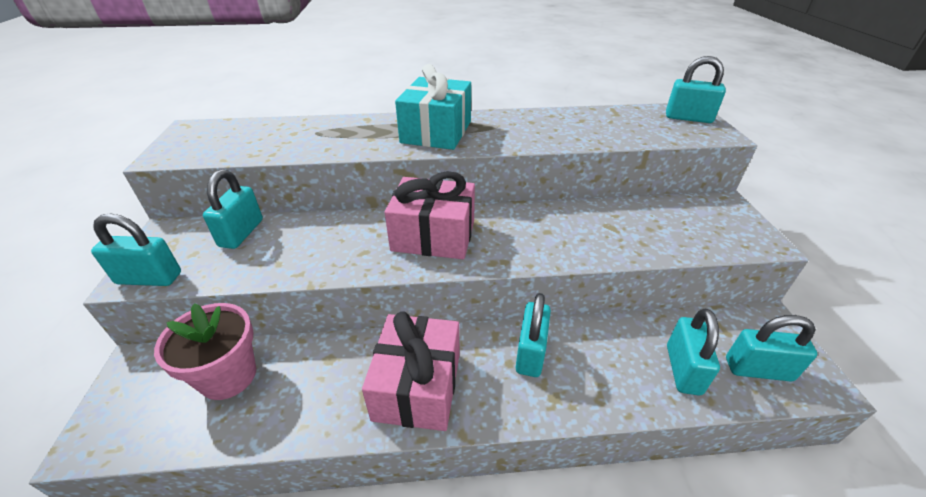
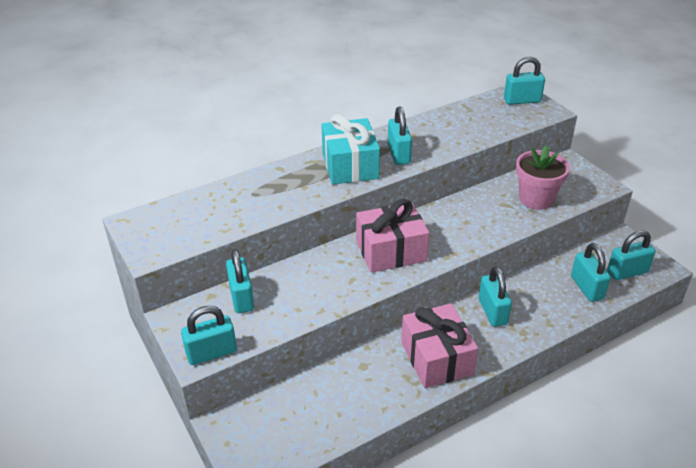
camera: 25 degrees left, 0 degrees up
pink flower pot [154,303,256,400] -> pink flower pot moved to [516,145,570,210]
none -> turquoise padlock [388,106,412,165]

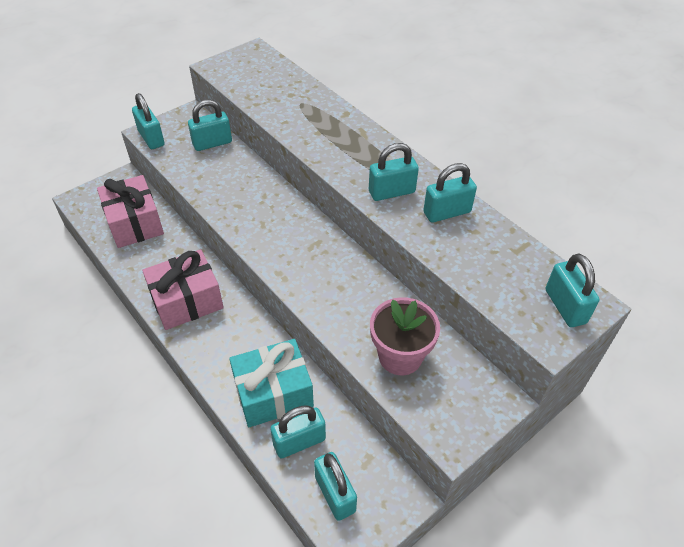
camera: 80 degrees right, 10 degrees up
turquoise gift [321,114,380,185] -> turquoise gift moved to [229,339,314,427]
pink gift [356,199,429,273] -> pink gift moved to [97,175,164,248]
turquoise padlock [479,266,512,327] -> turquoise padlock moved to [423,163,477,223]

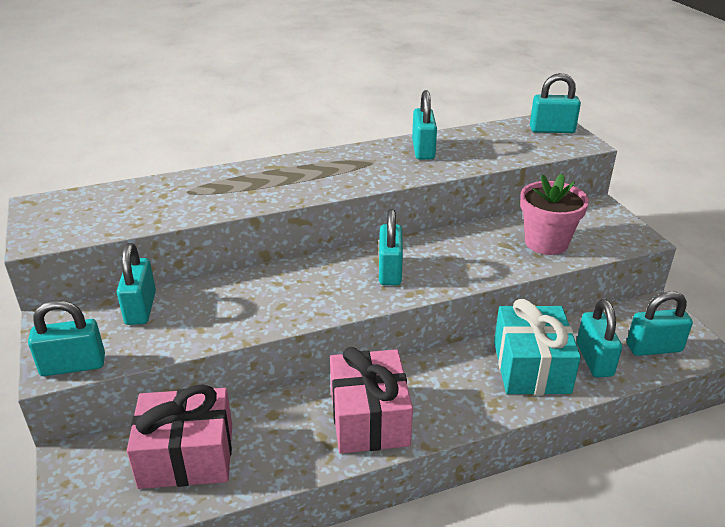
camera: 70 degrees left, 15 degrees down
turquoise padlock [369,143,419,201] -> turquoise padlock moved to [379,209,403,285]

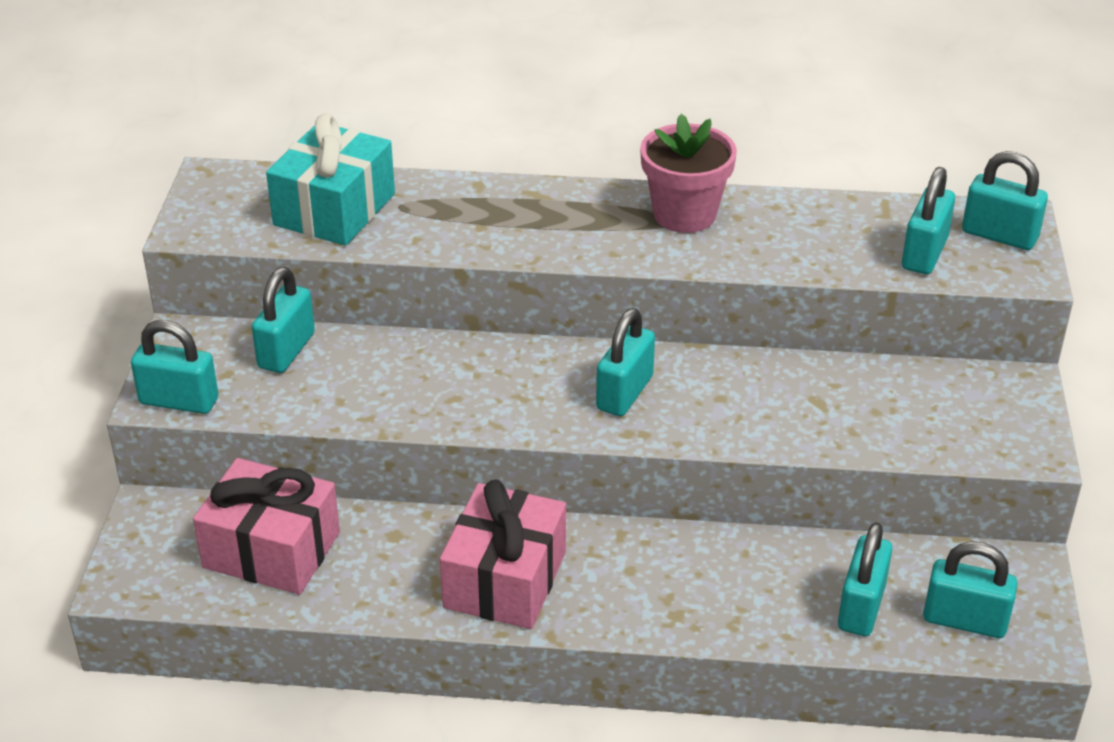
camera: 25 degrees right, 5 degrees up
turquoise padlock [412,90,437,160] -> turquoise padlock moved to [902,167,955,274]
turquoise gift [494,299,581,395] -> turquoise gift moved to [266,113,395,246]
pink flower pot [520,174,589,255] -> pink flower pot moved to [640,114,737,233]

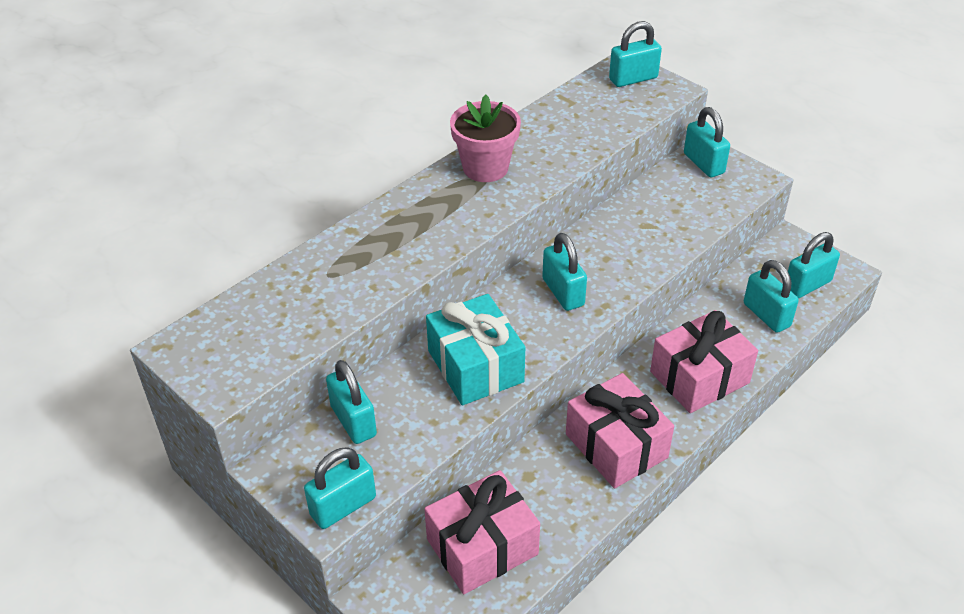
camera: 50 degrees left, 5 degrees up
turquoise gift [266,113,395,246] -> turquoise gift moved to [426,294,525,405]
turquoise padlock [902,167,955,274] -> turquoise padlock moved to [684,107,730,177]
none -> pink gift [650,310,758,413]

